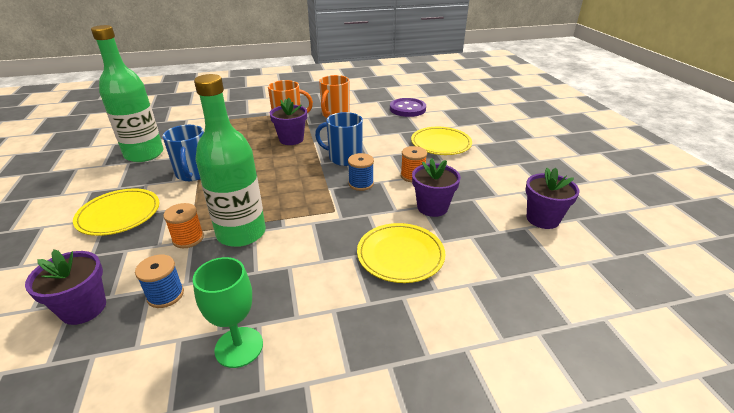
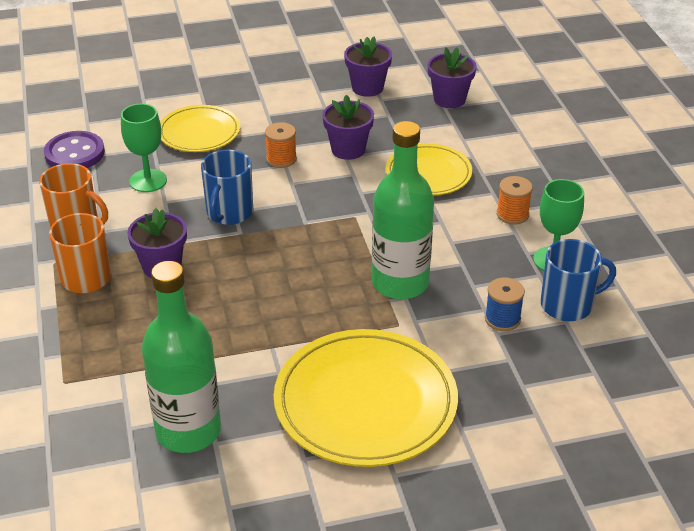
camera: 90 degrees left, 5 degrees up
purple flower pot [25,250,106,325] -> purple flower pot moved to [428,47,477,108]
yellow plate [73,189,159,236] -> yellow plate [274,329,458,467], size x1.69
blue mug [163,125,204,181] -> blue mug moved to [541,239,616,321]
orange spool [163,203,204,248] -> orange spool moved to [497,176,533,224]
blue spool [348,153,374,191] -> none
none -> green goblet [121,104,167,192]

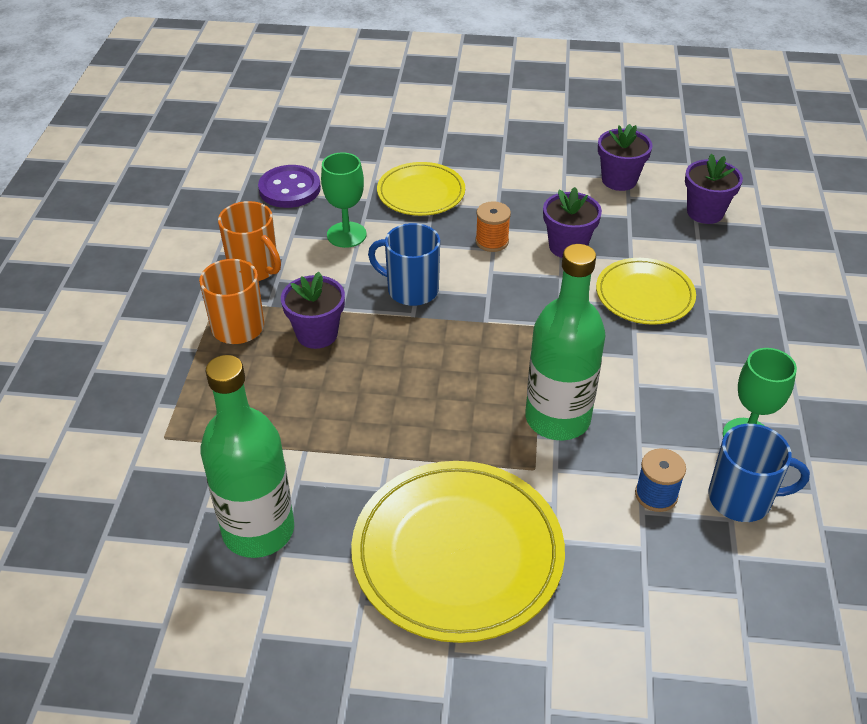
camera: 20 degrees right, 5 degrees up
blue mug [201,150,253,225] -> blue mug turned 75 degrees clockwise [368,223,440,306]
orange spool [497,176,533,224] -> none

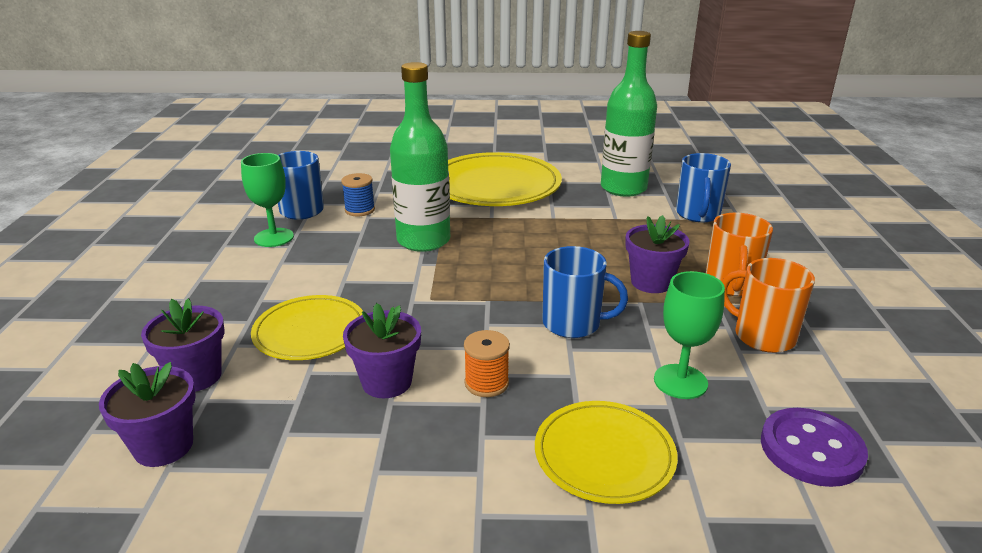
camera: 175 degrees right, 15 degrees down
purple flower pot [598,124,652,191] -> purple flower pot moved to [141,298,224,392]
none -> blue mug [676,153,731,222]

